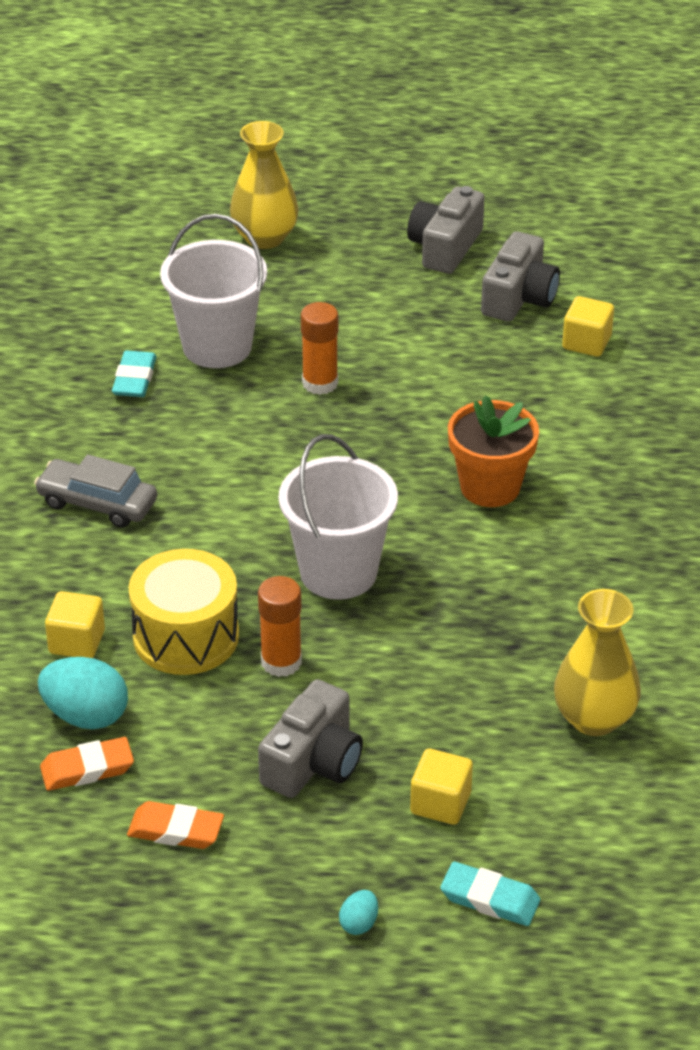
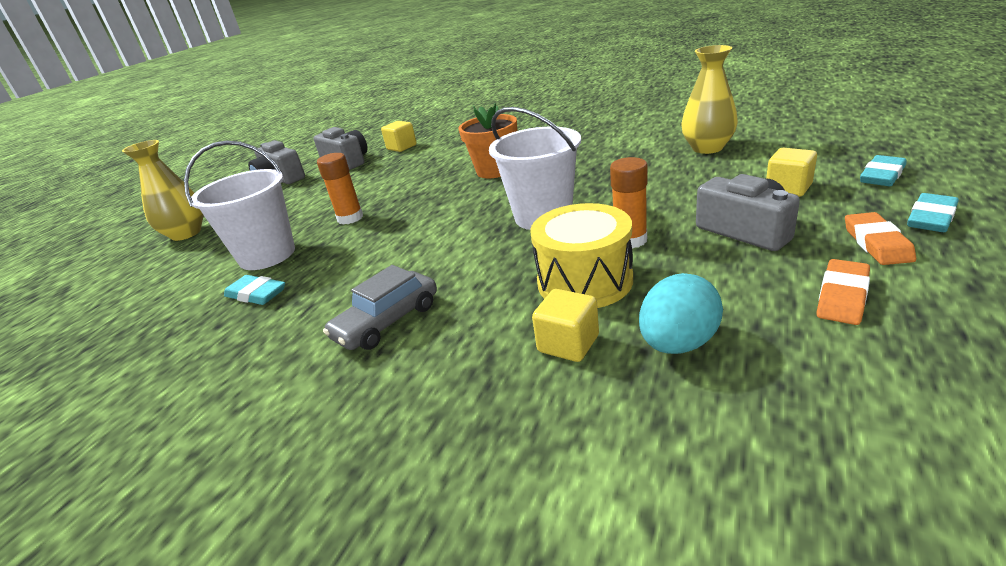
camera: 65 degrees left, 10 degrees down
orange eraser [40,737,134,791] -> orange eraser moved to [845,212,916,265]
turquoise egg [339,890,378,935] -> turquoise eraser [907,193,959,232]

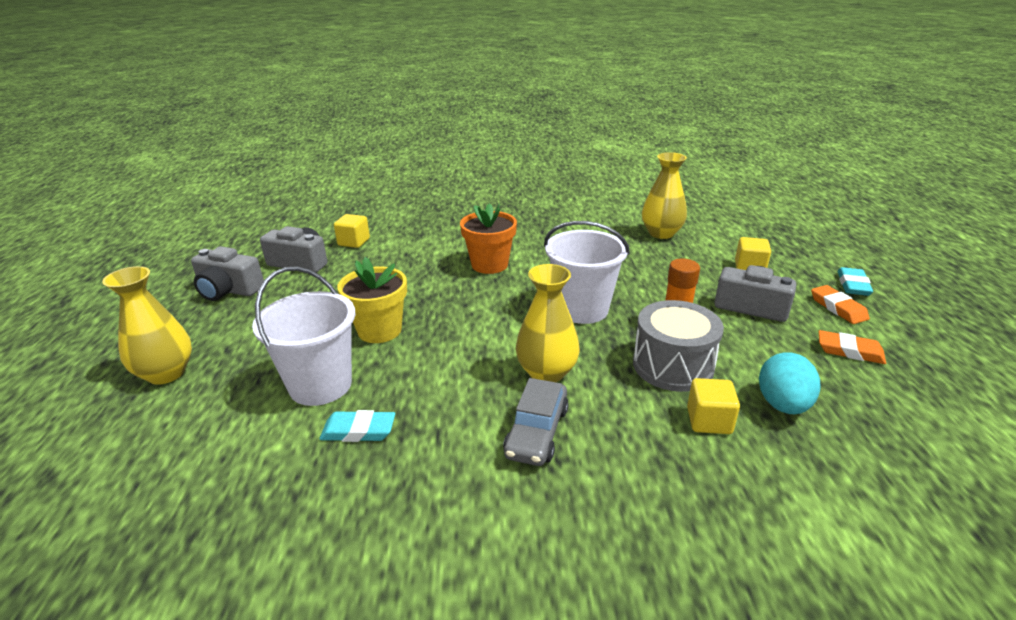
camera: 30 degrees left, 0 degrees up
orange glue stick [317,153,363,225] -> yellow flower pot [337,257,407,343]
yellow drum [530,203,633,308] -> grey drum [633,300,724,392]
orange eraser [816,259,870,325] -> orange eraser turned 75 degrees counterclockwise [819,330,886,364]
turquoise eraser [860,155,907,186] -> none
none -> yellow vase [516,264,580,382]

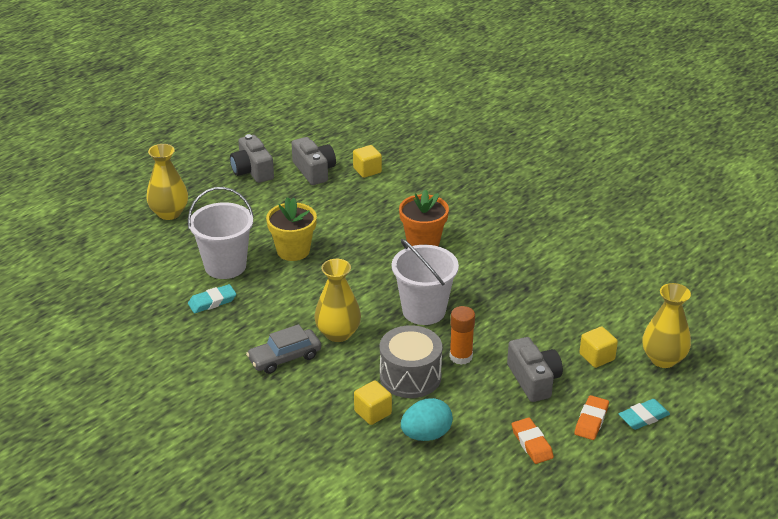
camera: 45 degrees right, 5 degrees up
turquoise eraser [319,410,395,442] -> turquoise eraser turned 75 degrees counterclockwise [188,284,236,313]
yellow vase [642,152,687,239] -> yellow vase moved to [643,283,691,368]

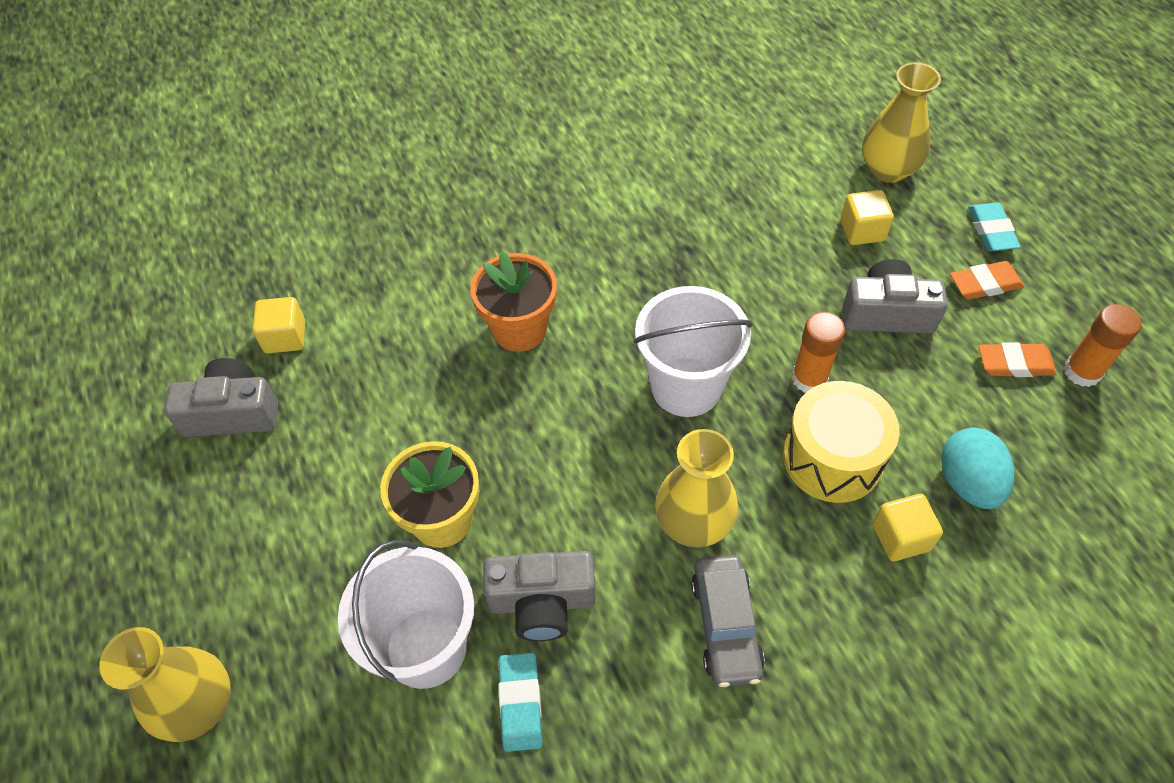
camera: 65 degrees left, 20 degrees up
grey camera [230,134,274,183] -> grey camera moved to [483,551,596,641]
grey drum [380,325,442,398] -> yellow drum [783,381,899,503]
orange eraser [574,395,609,440] -> orange eraser turned 60 degrees counterclockwise [950,261,1024,300]
none -> orange glue stick [1064,304,1141,387]

